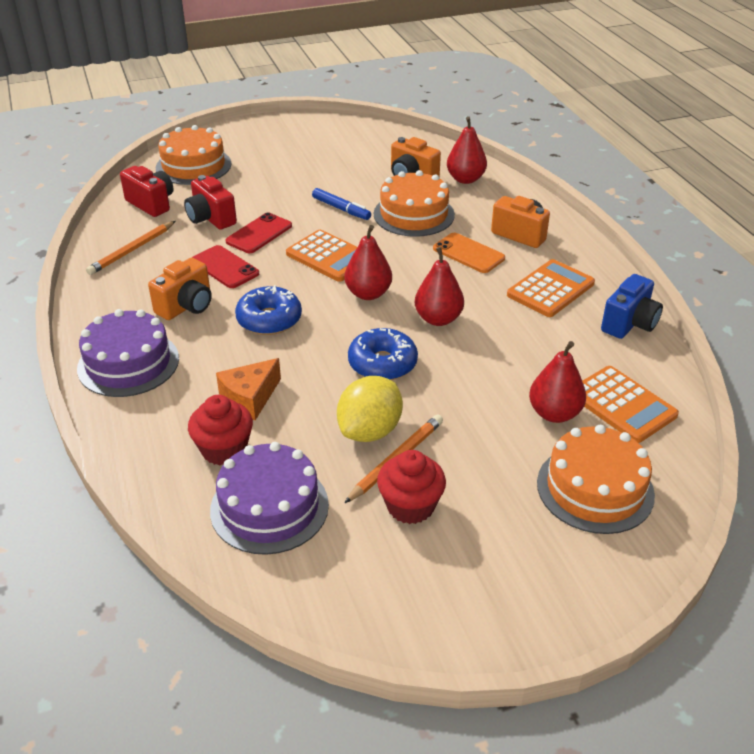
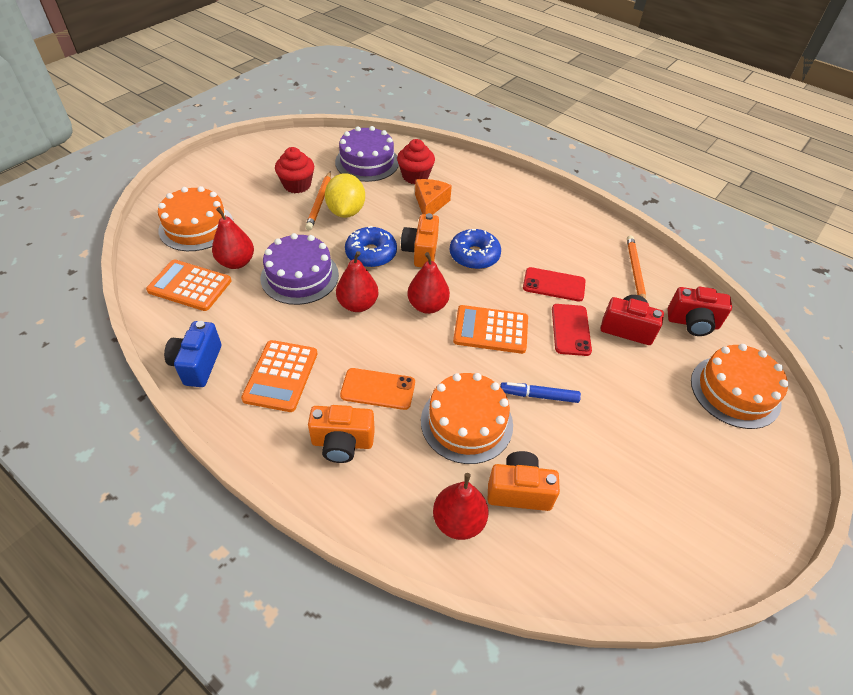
camera: 145 degrees right, 10 degrees up
purple cake [77,309,179,397] -> purple cake moved to [260,233,339,305]
orange camera [148,258,212,320] -> orange camera moved to [401,213,439,267]

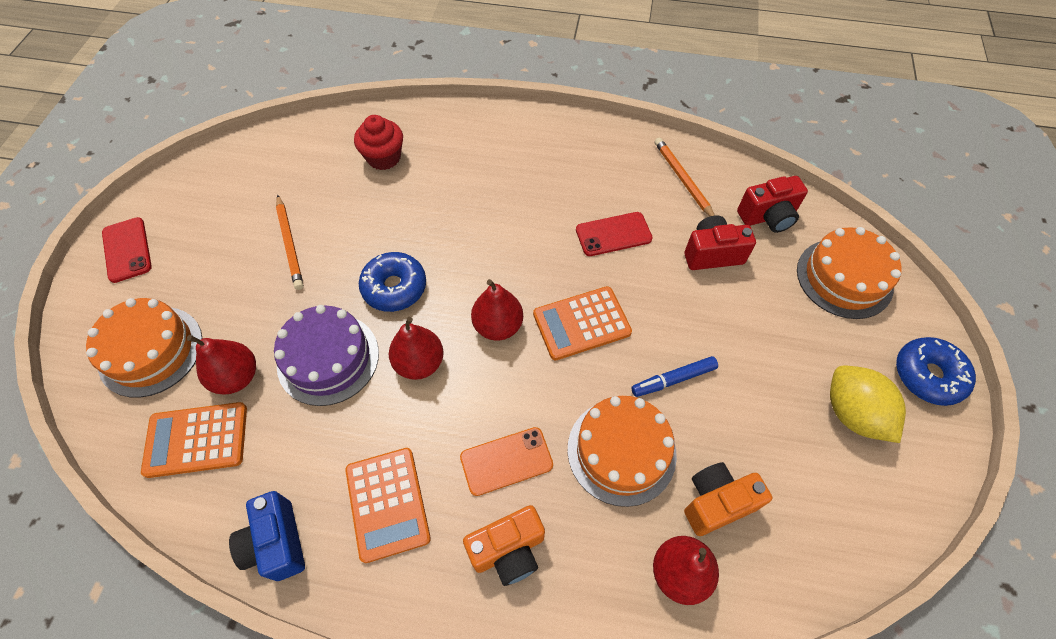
camera: 25 degrees left, 10 degrees up
red cupcake [275,147,314,193] -> none
yellow lemon [325,173,365,218] -> yellow lemon moved to [830,365,906,443]
purple cake [335,126,399,182] -> none
orange camera [401,213,439,267] -> none
orange cheese [415,179,452,215] -> none
blue donut [450,229,501,269] -> blue donut moved to [896,337,976,406]
red phone [552,304,592,356] -> red phone moved to [102,217,152,283]

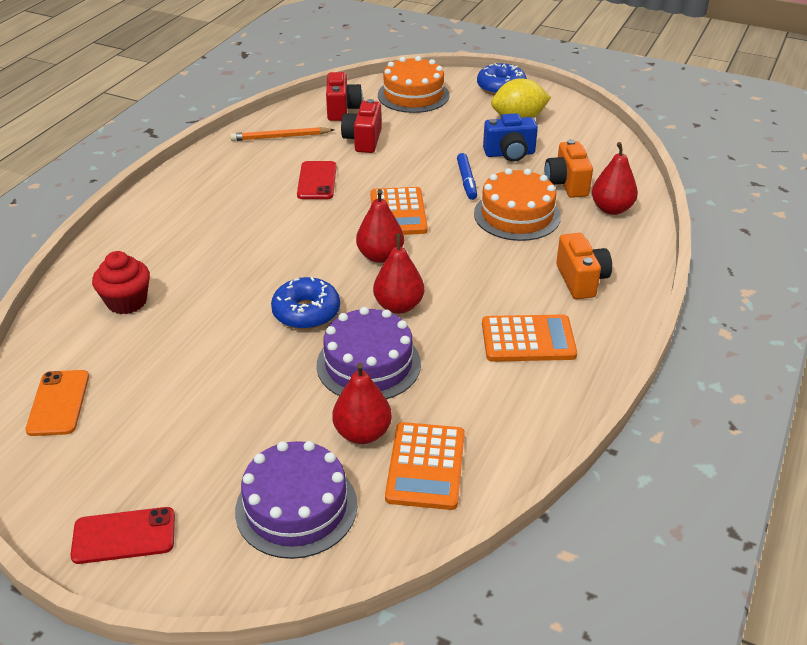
camera: 75 degrees left, 20 degrees down
orange cake [86,298,202,398] -> purple cake [235,441,357,559]
blue camera [229,491,305,581] -> blue camera moved to [483,113,538,162]
orange pencil [276,195,304,290] -> none
orange phone [460,427,553,496] -> orange phone moved to [25,370,89,436]

